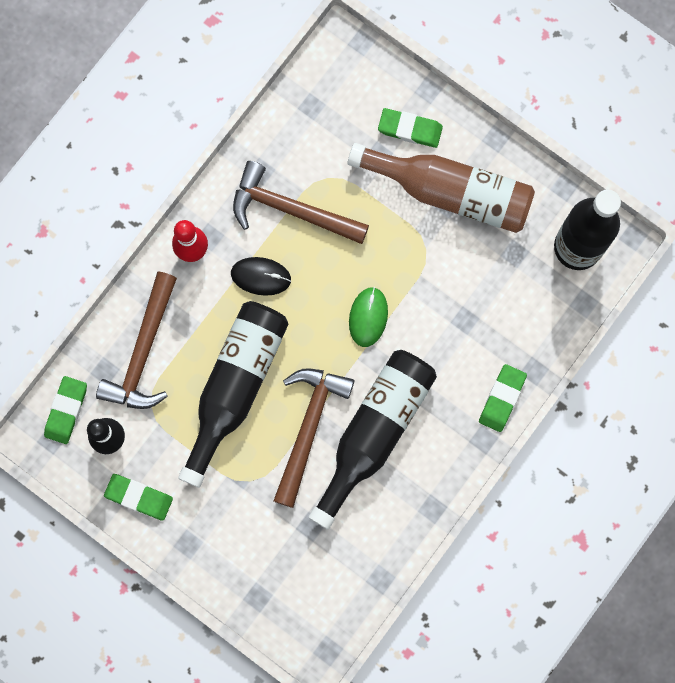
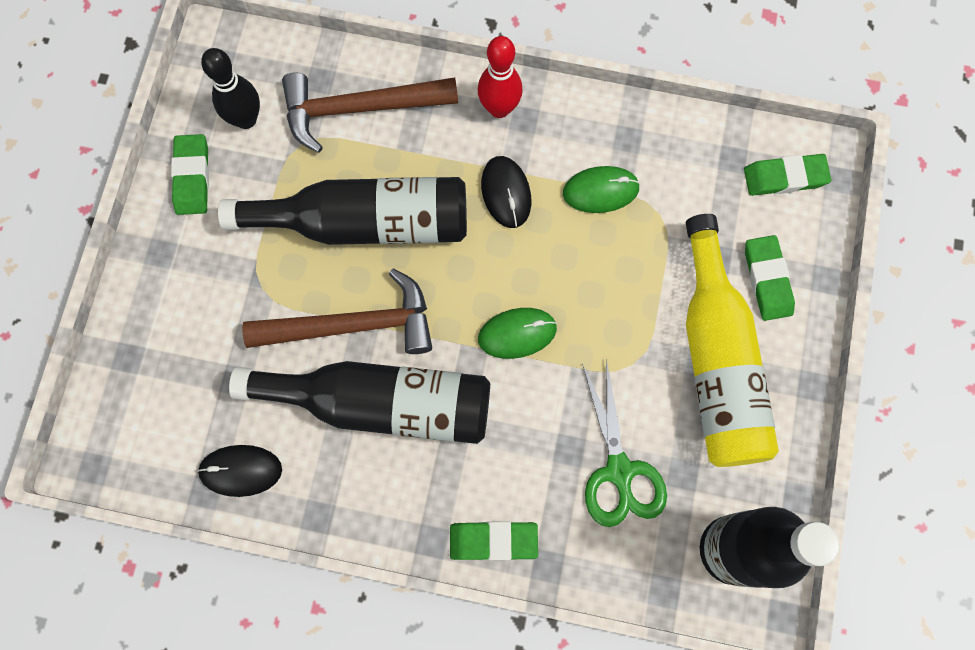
camera: 65 degrees right, 5 degrees down
green eraser [44,376,87,444] -> green eraser moved to [744,154,831,196]
brown hammer [233,161,369,244] -> green mouse [563,166,640,213]
brown bottle [348,143,535,233] -> yellow bottle [686,214,779,467]
none -> black mouse [197,445,282,497]
none -> green scissors [582,359,667,527]

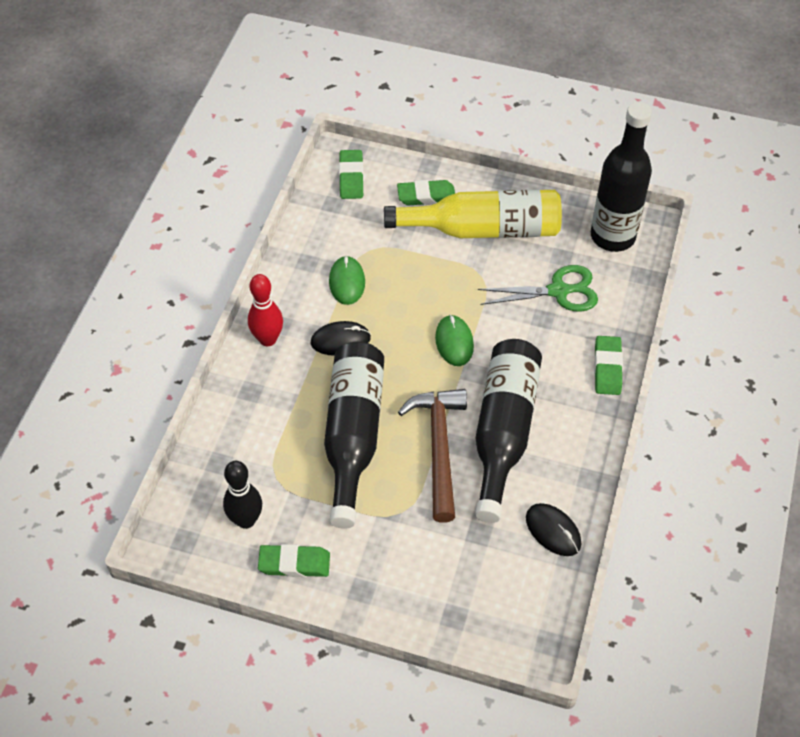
camera: 85 degrees left, 20 degrees down
black mouse [197,445,282,497] -> black mouse turned 45 degrees counterclockwise [526,503,581,556]
brown hammer [282,72,458,153] -> none

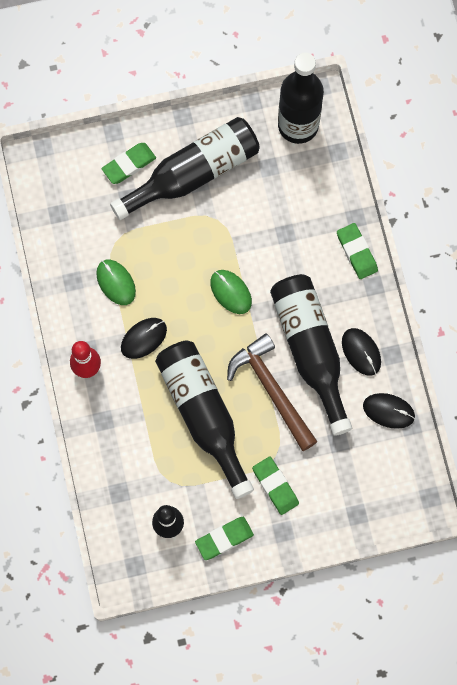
camera: 30 degrees left, 20 degrees up
green eraser [339,150,364,199] -> green eraser moved to [252,457,299,515]
yellow bottle [384,190,562,238] -> black bottle [110,117,260,220]
green scissors [478,265,598,312] -> none
none -> black mouse [342,328,381,376]

